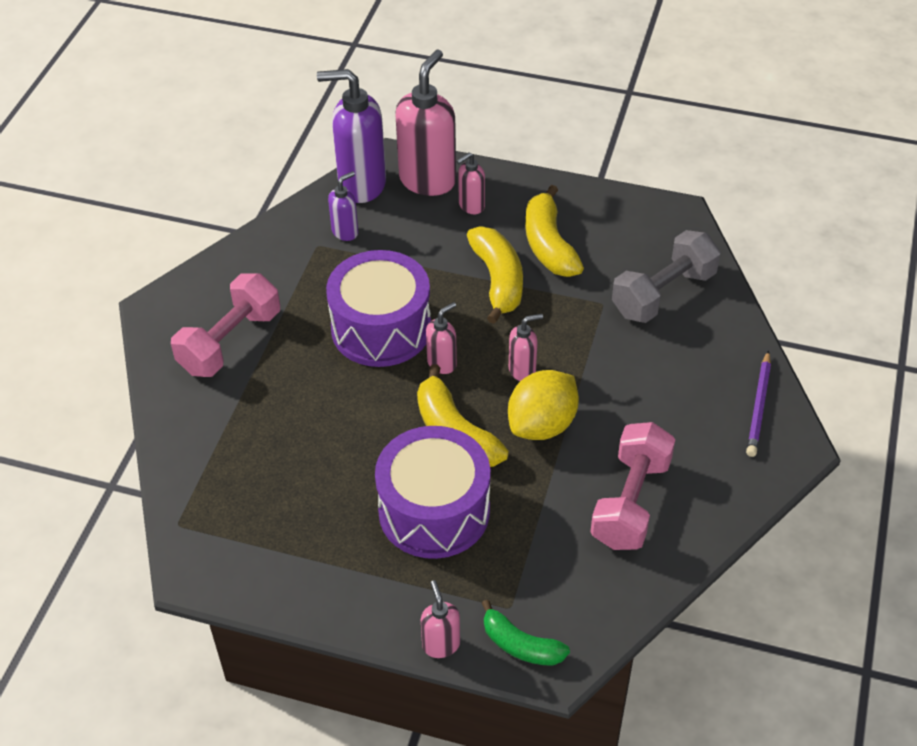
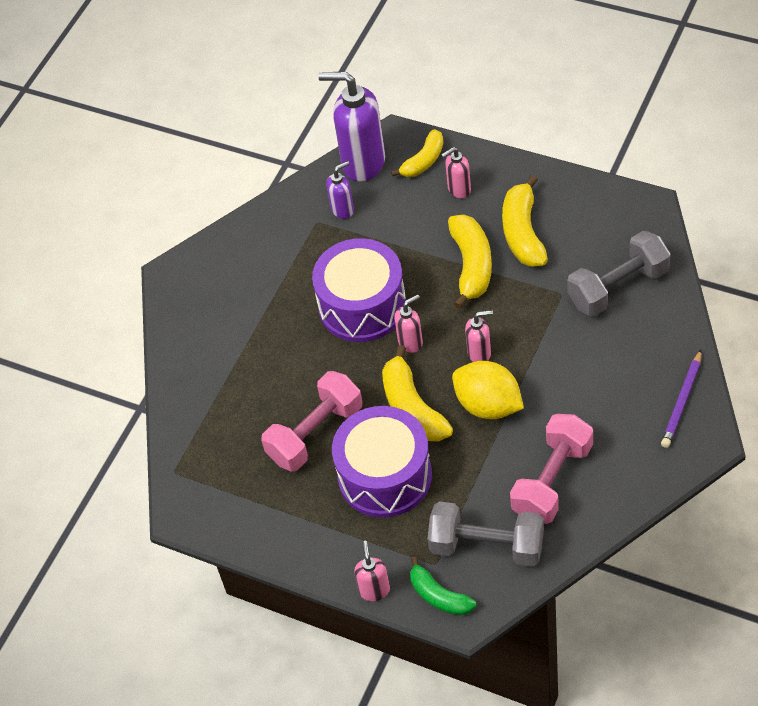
camera: 15 degrees right, 5 degrees up
pink dumbbell [171,273,280,377] -> pink dumbbell moved to [261,371,362,471]
pink soap dispenser [395,49,456,196] -> yellow banana [391,129,443,177]
yellow lemon [508,370,579,440] -> yellow lemon turned 75 degrees clockwise [452,361,524,419]
none -> grey dumbbell [427,501,544,567]

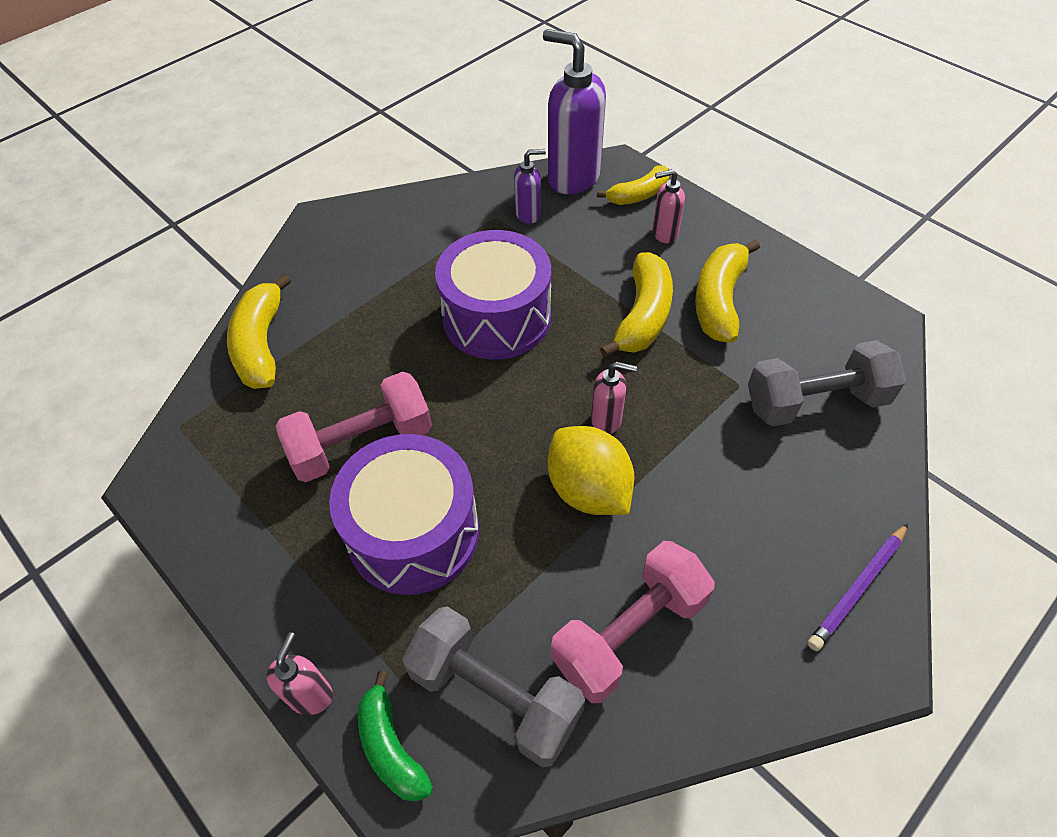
camera: 15 degrees right, 0 degrees up
yellow banana [382,345,453,441] -> yellow banana moved to [227,274,291,389]
pink soap dispenser [394,295,423,353] -> none

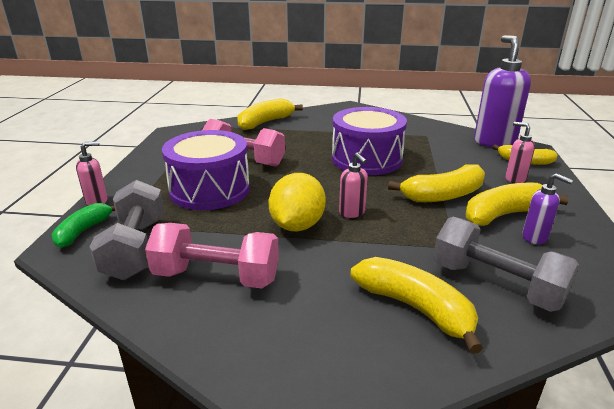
camera: 50 degrees right, 25 degrees down
purple soap dispenser [514,149,546,224] -> purple soap dispenser moved to [522,173,573,244]
purple pencil [808,523,908,651] -> none
none -> yellow banana [351,257,483,354]

